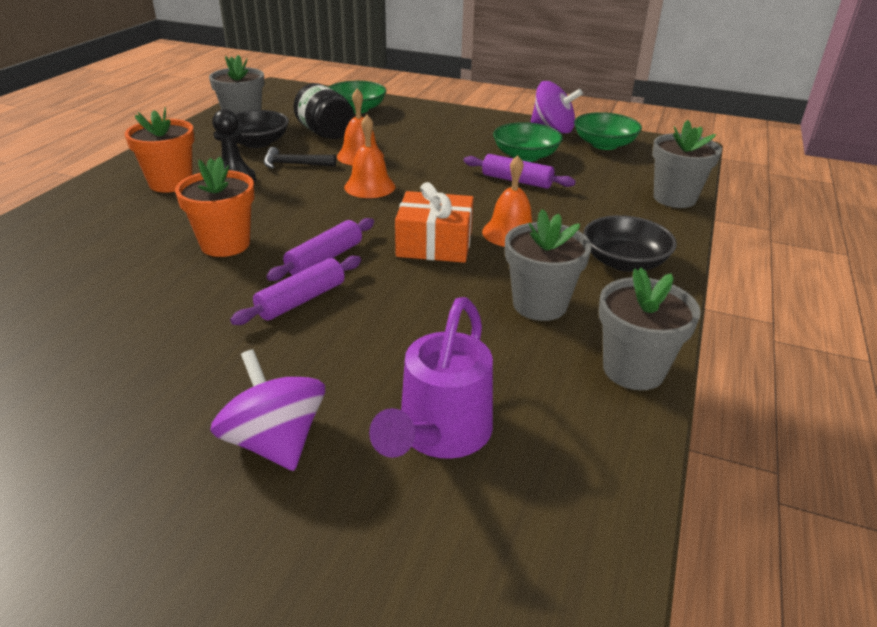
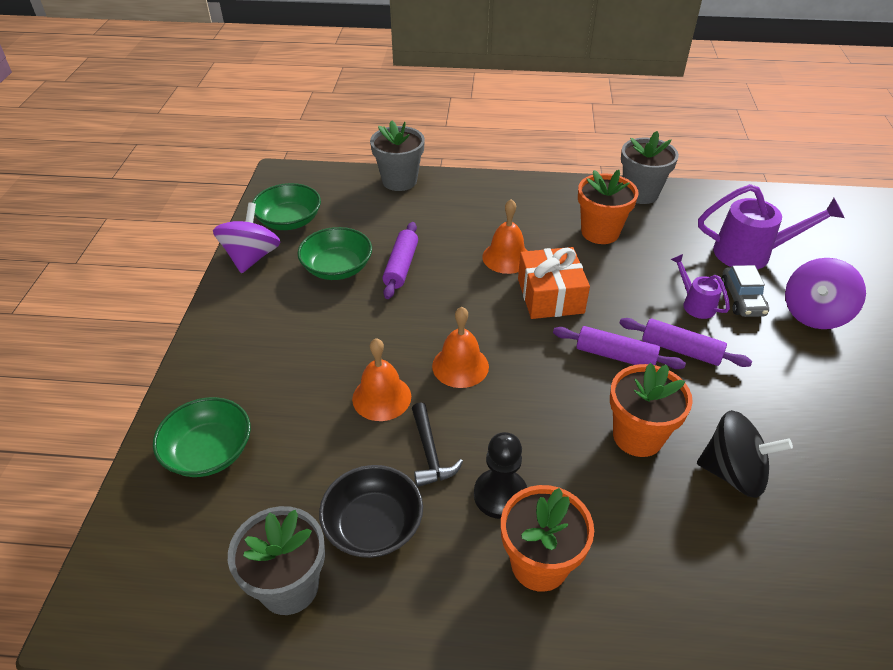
camera: 105 degrees left, 10 degrees up
black jar [293,83,354,139] -> none
grey flower pot [505,209,591,321] -> orange flower pot [578,170,639,244]
black bowl [584,215,677,272] -> none
none -> purple watering can [671,254,730,319]
none -> black spinning top [697,410,793,498]
none -> grey car [721,265,769,317]

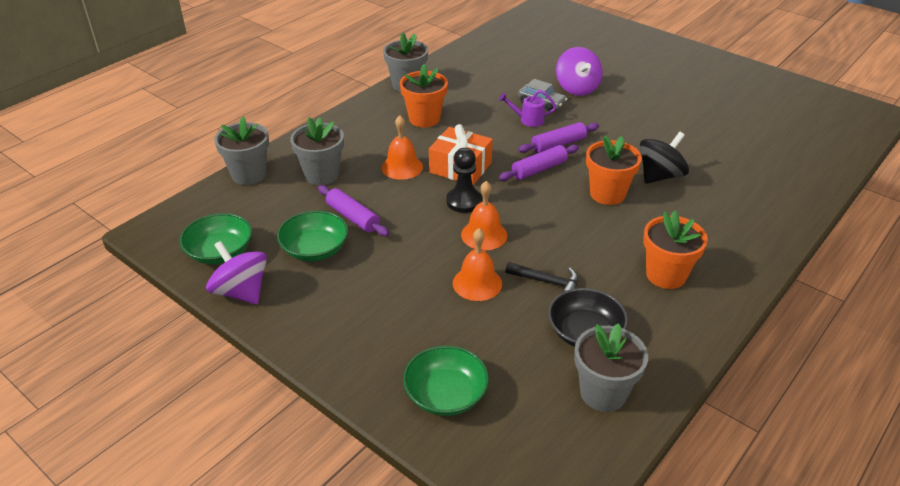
camera: 55 degrees left, 5 degrees down
black pawn [474,432,527,519] -> black pawn moved to [446,148,482,213]
purple watering can [698,184,844,270] -> none
none -> grey flower pot [290,117,344,185]

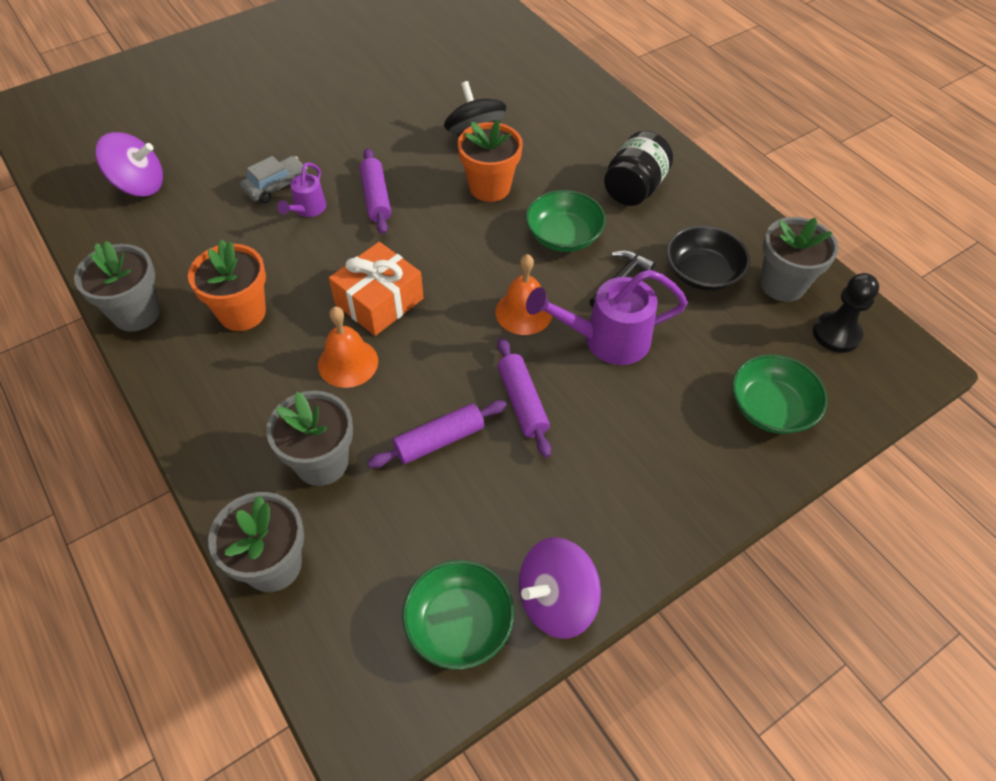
camera: 75 degrees left, 15 degrees up
green bowl [277,211,348,261] -> green bowl moved to [525,190,606,252]
black pawn [446,148,482,213] -> black pawn moved to [813,273,879,353]
orange bell [453,228,502,301] -> purple watering can [526,269,688,365]
purple rolling pin [499,145,579,181] -> purple rolling pin moved to [497,338,551,458]
purple spinning top [556,47,603,96] -> purple spinning top moved to [95,132,163,197]
orange flower pot [643,210,708,289] -> black jar [604,131,673,206]

